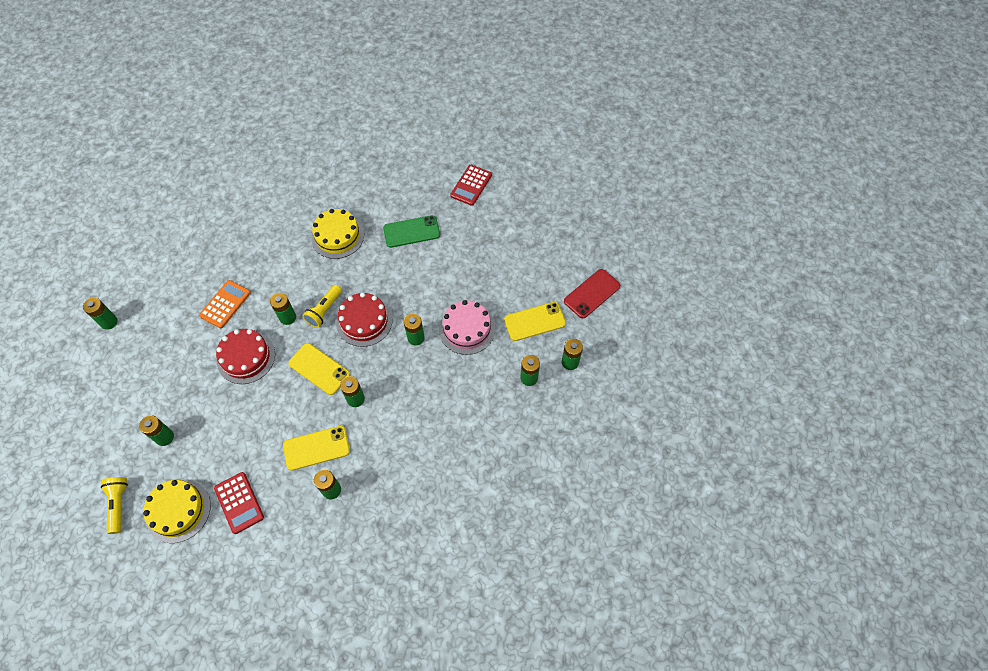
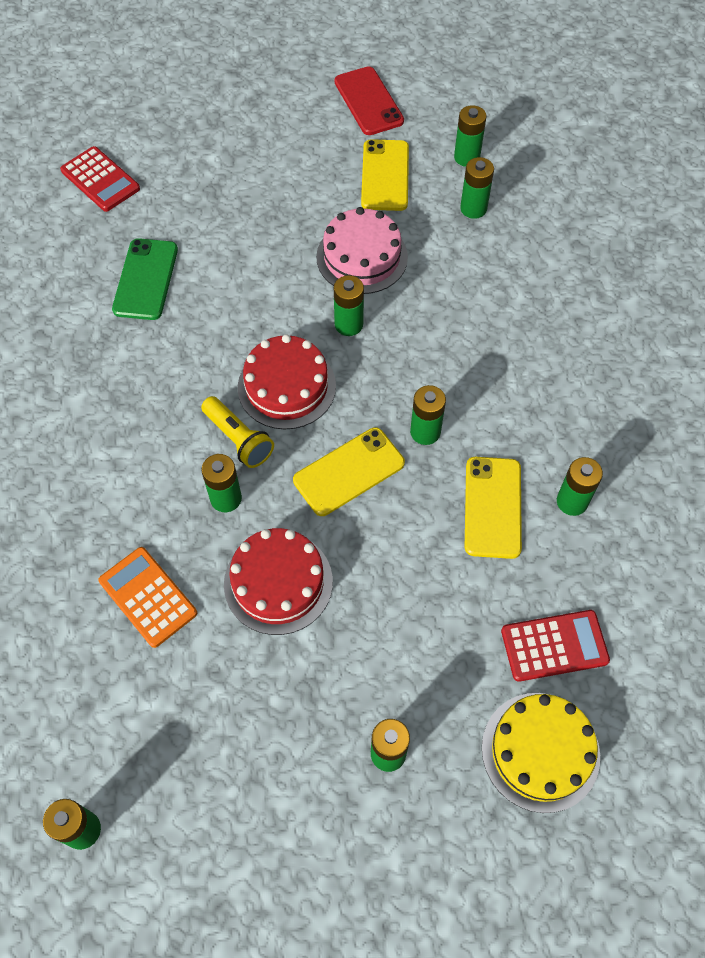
camera: 70 degrees left, 0 degrees up
yellow flashlight [101,477,128,534] -> none
yellow cake [311,209,364,259] -> none

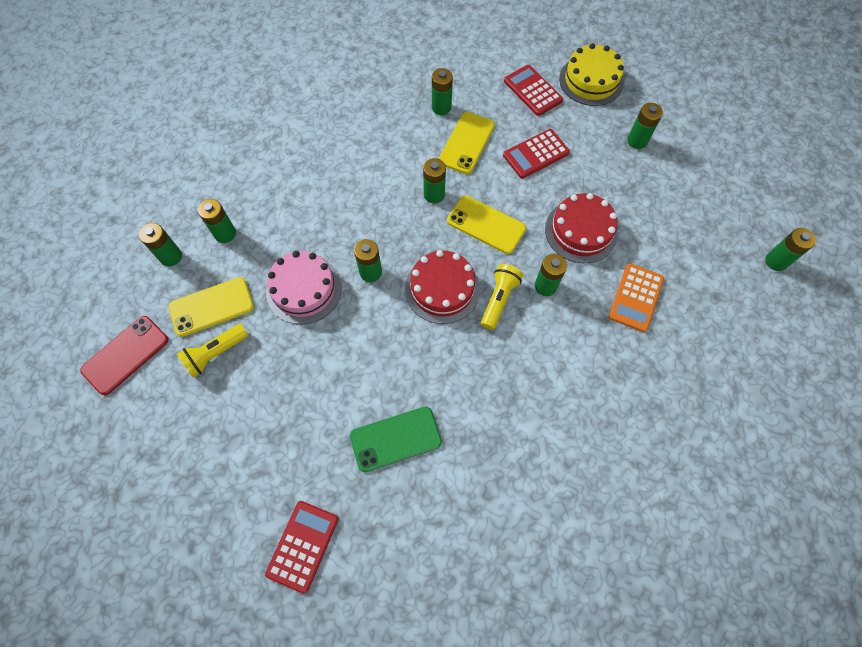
camera: 115 degrees left, 5 degrees up
yellow phone [465,457,522,559] -> yellow phone turned 45 degrees counterclockwise [439,112,495,174]
none -> yellow flashlight [177,324,248,377]
none -> red calculator [503,129,570,178]

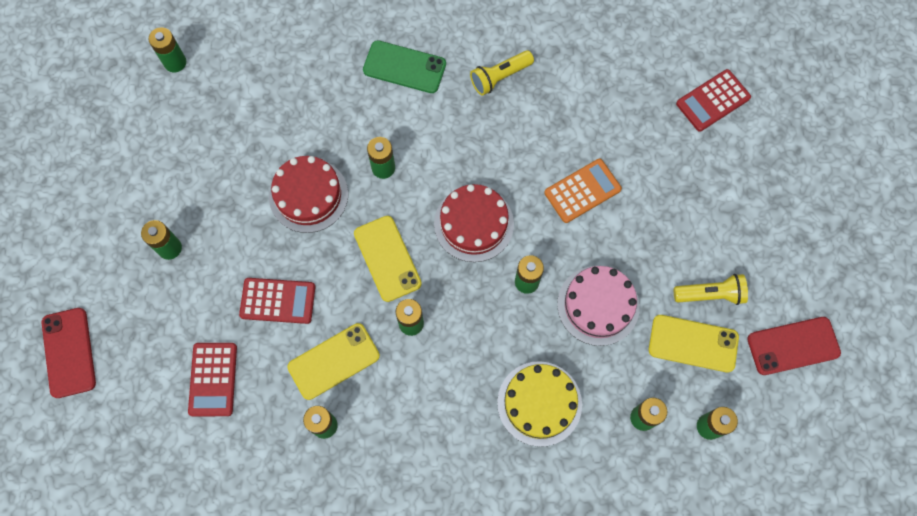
camera: 145 degrees left, 5 degrees up
green phone [350,407,442,472] -> green phone moved to [363,40,446,93]
yellow flashlight [481,264,523,330] -> yellow flashlight moved to [470,50,534,95]
yellow cake [559,43,624,106] -> yellow cake moved to [497,361,582,447]
orange calculator [609,263,664,332] -> orange calculator moved to [544,159,622,223]
none -> red phone [42,308,96,398]

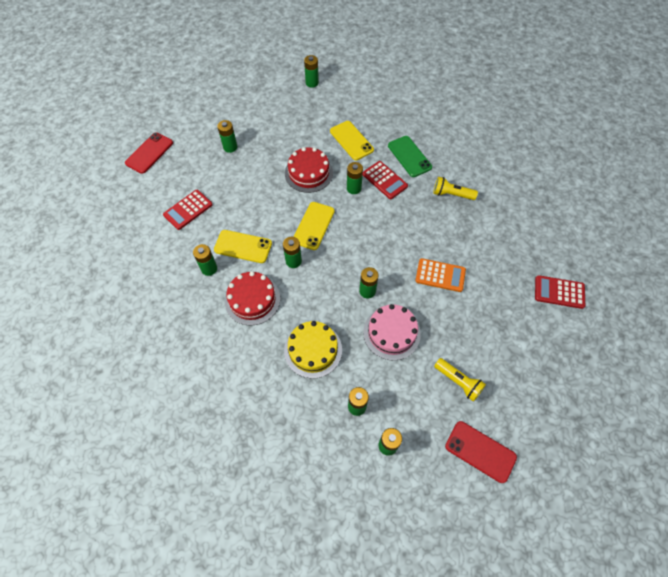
camera: 45 degrees right, 10 degrees down
red calculator [239,278,315,324] -> red calculator moved to [363,161,408,199]
red cake [434,184,514,262] -> red cake moved to [225,271,280,325]
yellow phone [649,315,739,373] -> yellow phone moved to [330,121,374,160]

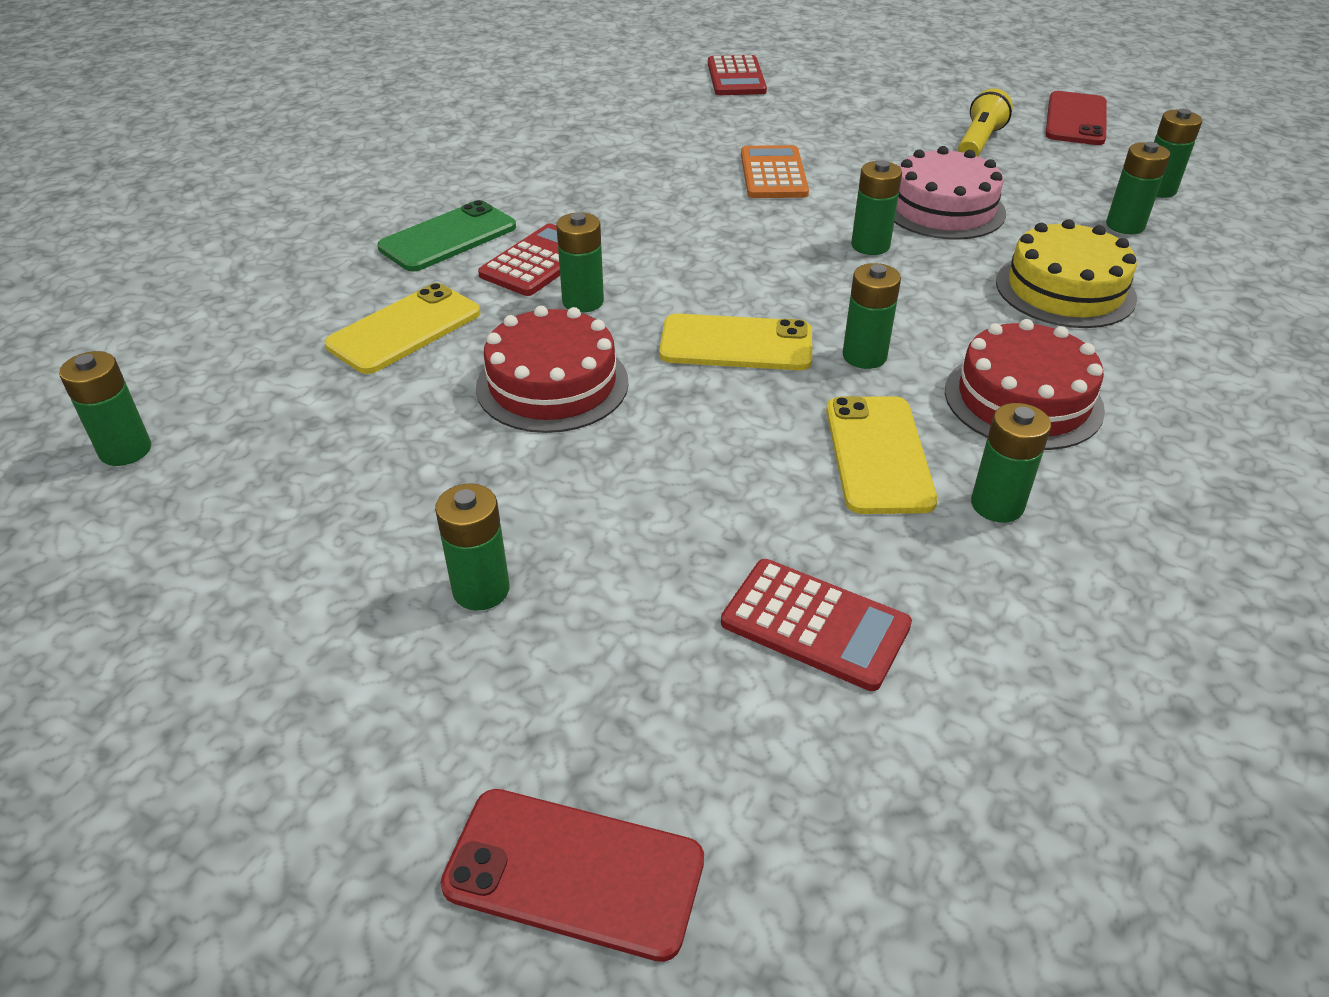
camera: 105 degrees left, 20 degrees down
yellow flashlight [433,177,478,200] -> none

